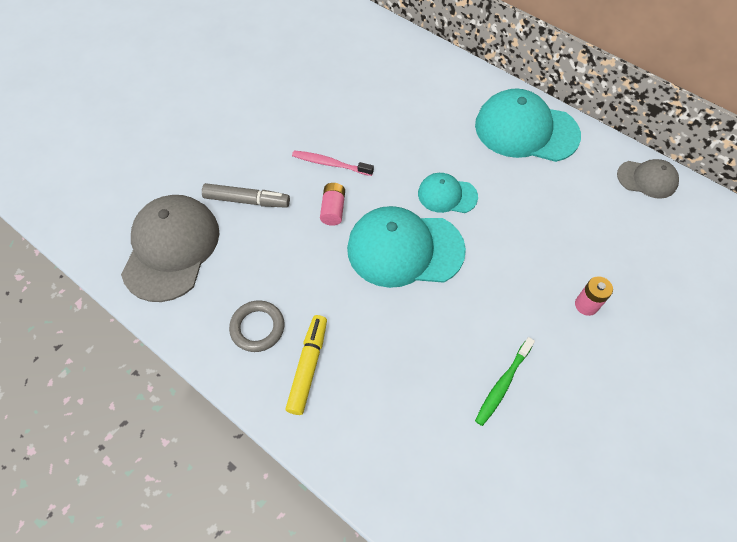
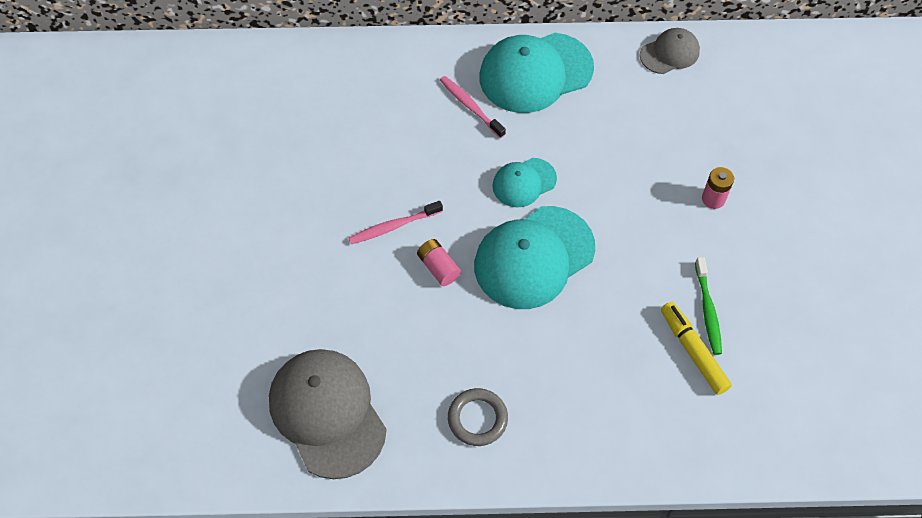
camera: 40 degrees left, 0 degrees up
grey marker [202,183,290,208] -> none
yellow marker [285,315,327,415] -> yellow marker moved to [661,302,732,395]
none -> pink toothbrush [440,76,506,138]

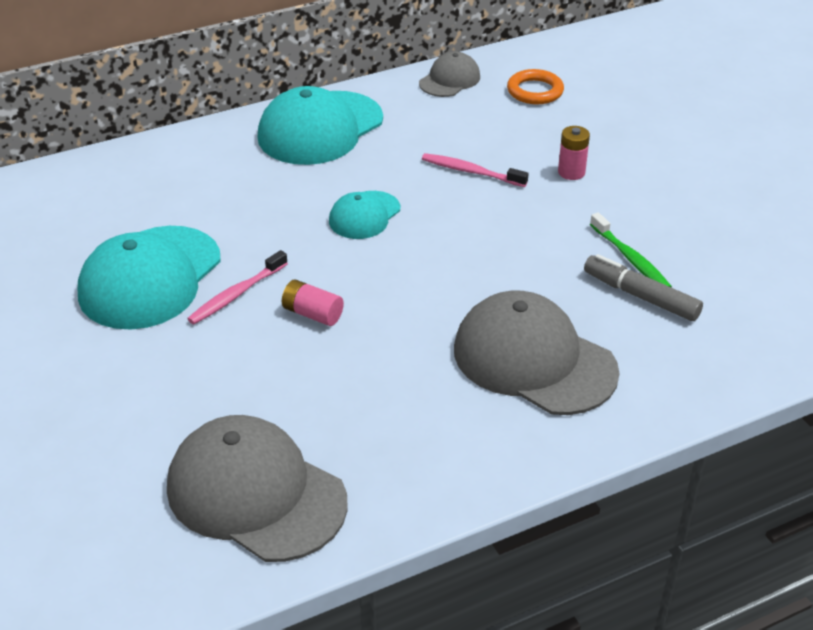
camera: 25 degrees left, 20 degrees down
pink toothbrush [440,76,506,138] -> pink toothbrush moved to [422,153,529,187]
grey ring [448,388,508,446] -> none
turquoise cap [474,206,595,309] -> turquoise cap moved to [78,226,221,330]
yellow marker [661,302,732,395] -> grey marker [584,254,703,321]
none -> grey cap [454,291,620,415]
none -> orange ring [507,69,564,105]

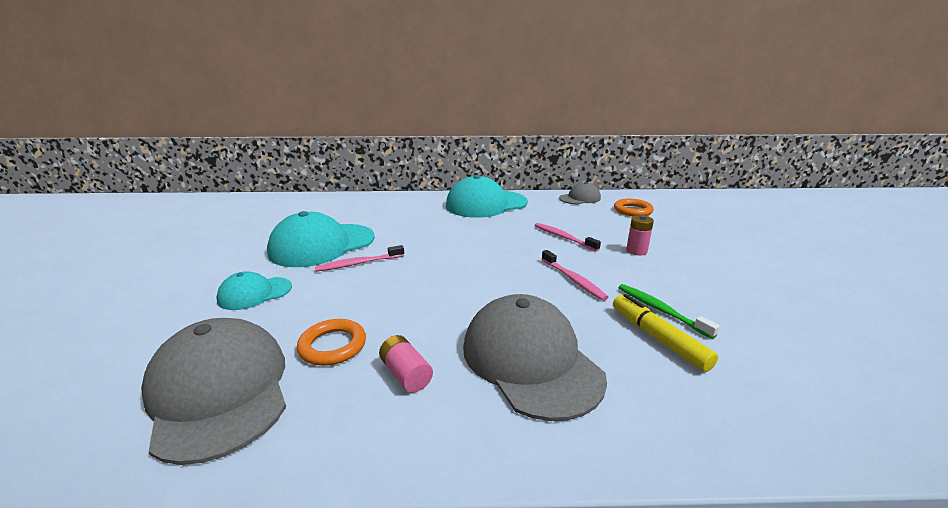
camera: 25 degrees right, 15 degrees down
pink battery [282,279,344,326] -> pink battery moved to [379,335,433,393]
turquoise cap [329,191,400,239] -> turquoise cap moved to [216,271,292,310]
grey marker [584,254,703,321] -> yellow marker [613,294,718,372]
green toothbrush [590,212,672,287] -> green toothbrush turned 150 degrees clockwise [619,284,720,339]
none -> orange ring [297,319,366,366]
none -> pink toothbrush [542,250,608,301]

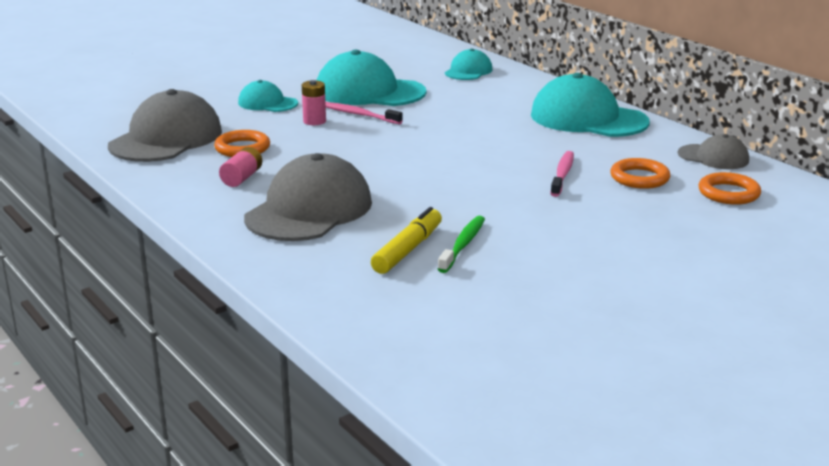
camera: 55 degrees right, 0 degrees up
pink toothbrush [542,250,608,301] -> none
pink battery [626,215,654,255] -> pink battery moved to [302,80,326,125]
none -> turquoise cap [445,48,492,80]
none -> orange ring [610,158,670,189]

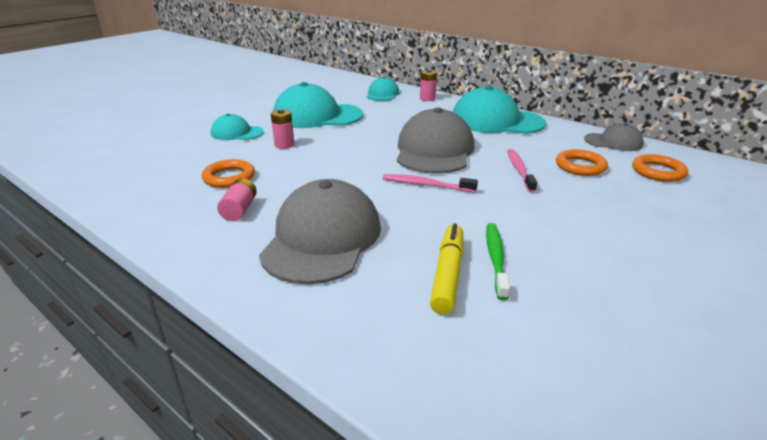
camera: 15 degrees left, 5 degrees up
grey cap [108,89,222,162] -> grey cap moved to [397,108,475,174]
pink toothbrush [326,102,403,124] -> pink toothbrush moved to [383,174,478,193]
none -> pink battery [420,69,437,101]

